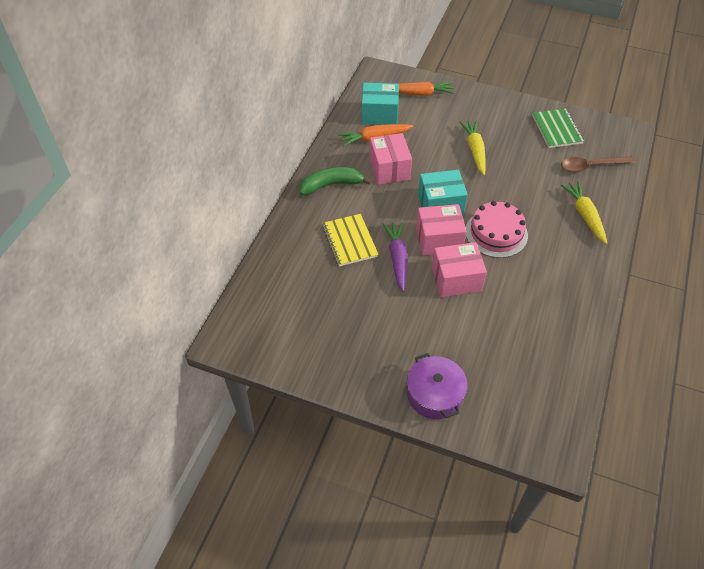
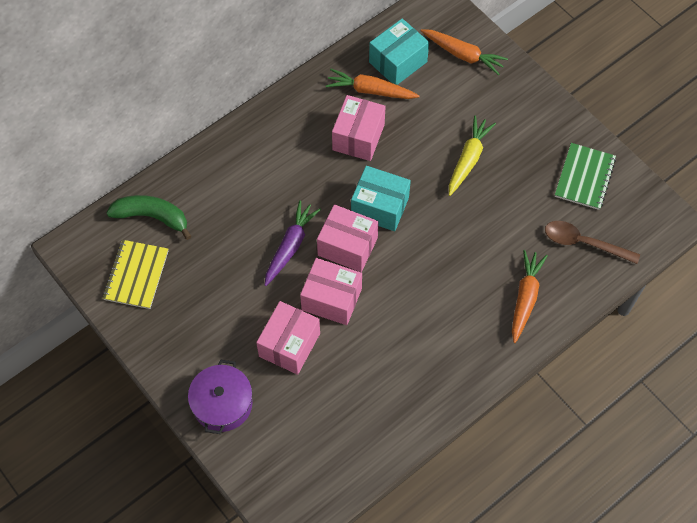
camera: 30 degrees right, 10 degrees up
green banana [299,167,372,195] -> green banana moved to [106,195,192,240]
yellow notebook [322,214,379,266] -> yellow notebook moved to [103,240,168,309]
turquoise box [361,83,399,125] -> turquoise box turned 75 degrees counterclockwise [369,19,429,85]
pink cake [466,201,528,258] -> none
yellow carrot [561,181,608,244] -> orange carrot [512,250,548,343]
none -> pink box [256,301,320,375]

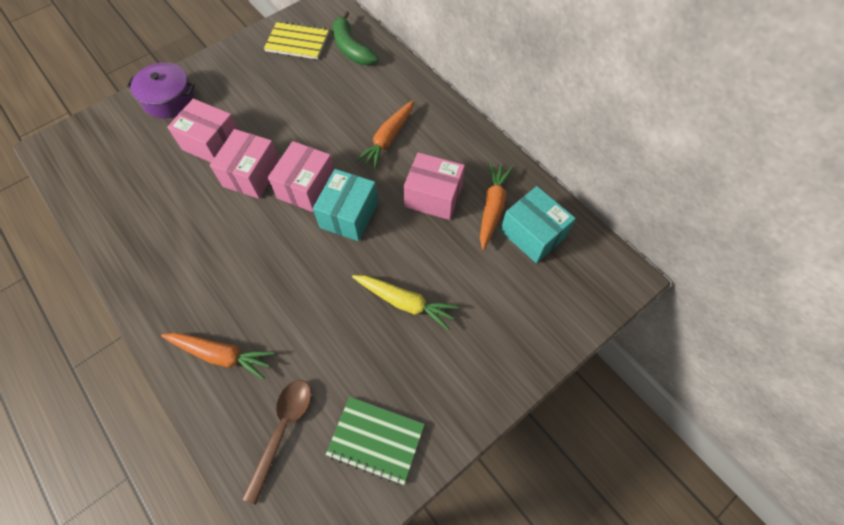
camera: 90 degrees right, 0 degrees up
green banana [106,195,192,240] -> green banana turned 135 degrees clockwise [333,11,378,65]
purple carrot [265,200,321,286] -> none
orange carrot [421,29,508,75] -> orange carrot moved to [355,100,414,171]

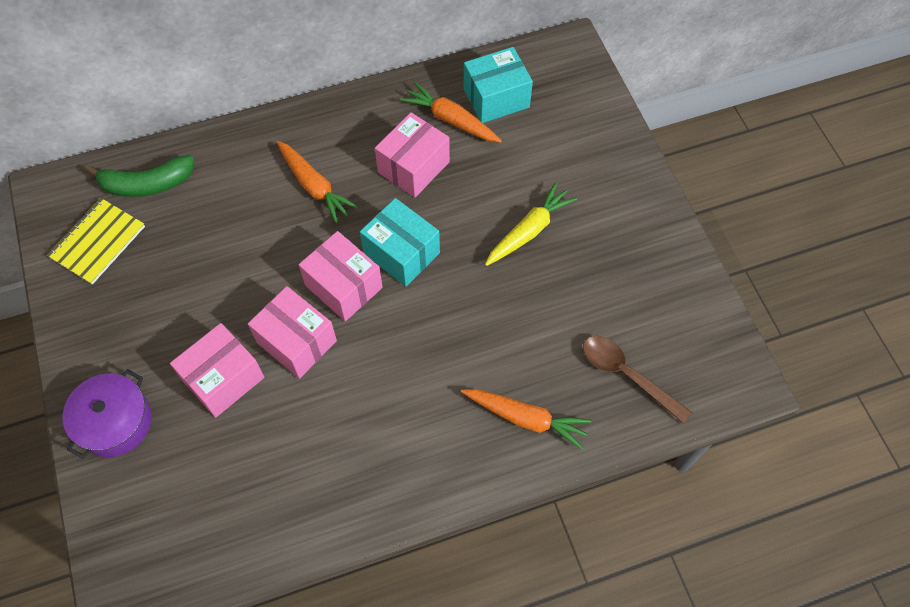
camera: 70 degrees left, 0 degrees up
orange carrot [161,333,275,380] -> orange carrot turned 75 degrees clockwise [461,389,592,449]
green notebook [326,397,425,485] -> none

